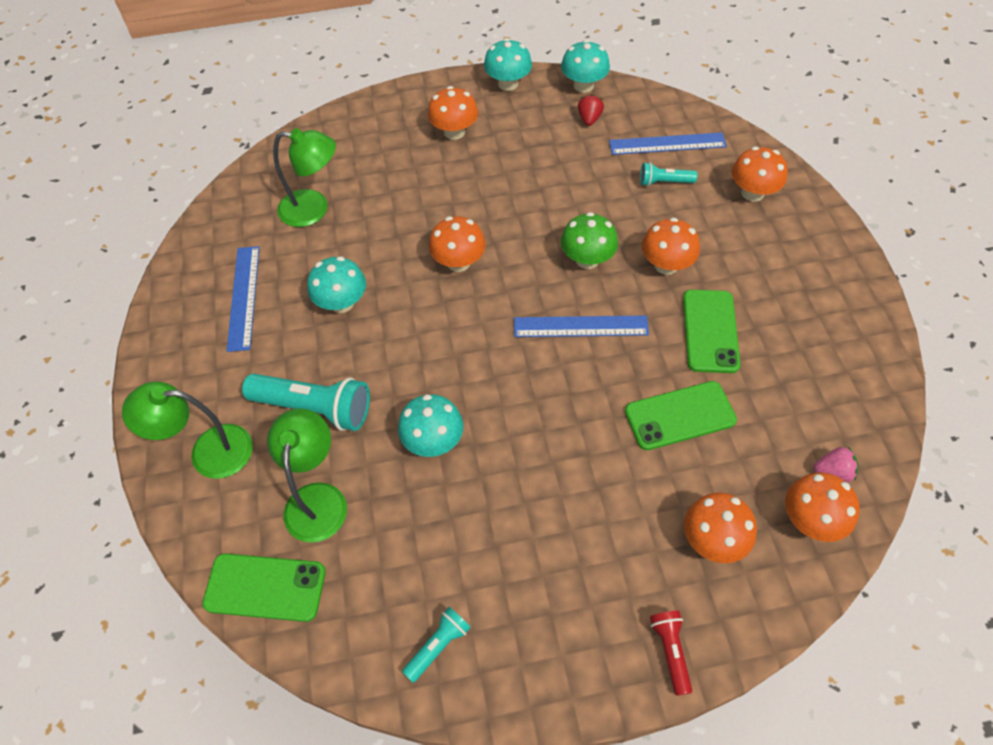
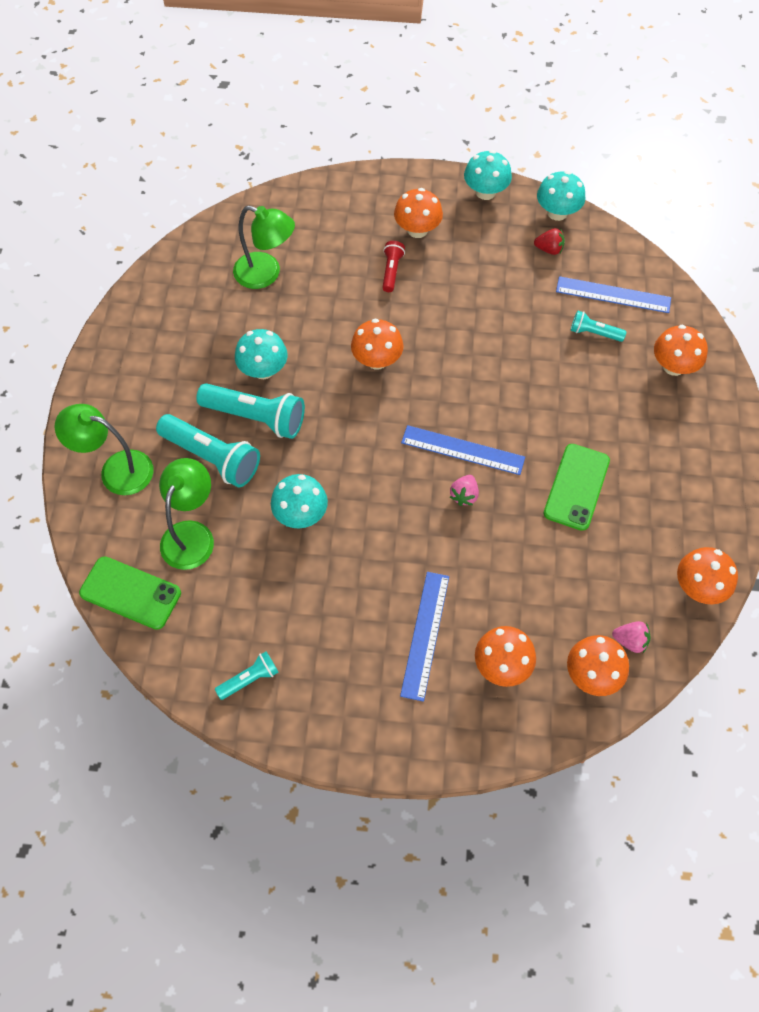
camera: 15 degrees right, 5 degrees up
blue ruler [227,246,260,352] -> blue ruler moved to [400,572,449,702]
green mushroom [561,212,618,269] -> none
red strawberry [578,94,604,126] -> red strawberry turned 75 degrees clockwise [534,228,565,255]
green phone [625,381,737,450] -> none
orange mushroom [642,218,700,275] -> orange mushroom moved to [677,547,738,604]
red flashlight [650,611,692,696] -> red flashlight moved to [382,241,405,292]
none -> turquoise flashlight [196,383,305,439]
none -> pink strawberry [450,475,479,506]

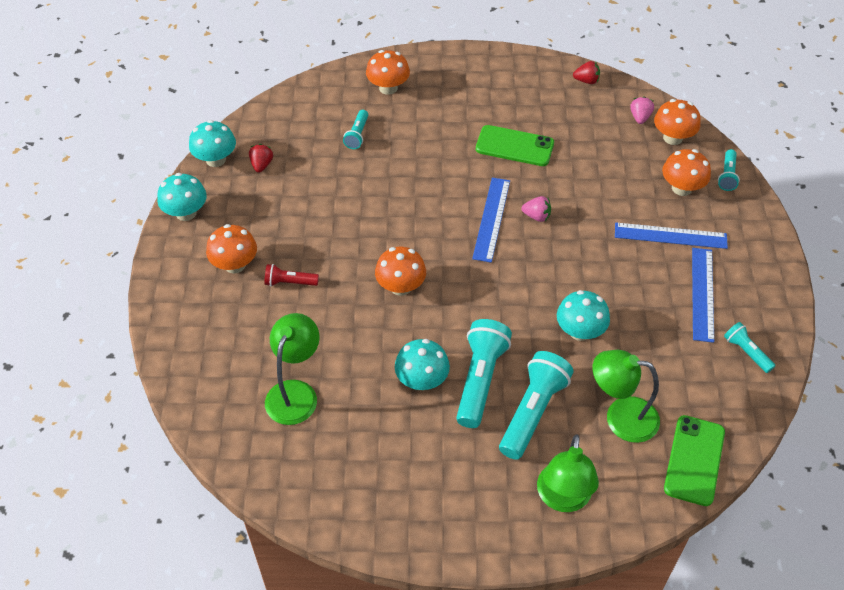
camera: 95 degrees left, 10 degrees down
blue ruler [556,276,671,313] -> blue ruler moved to [692,248,714,343]
orange mushroom [677,547,738,604] -> red strawberry [573,61,600,84]
none -> turquoise flashlight [718,149,740,191]

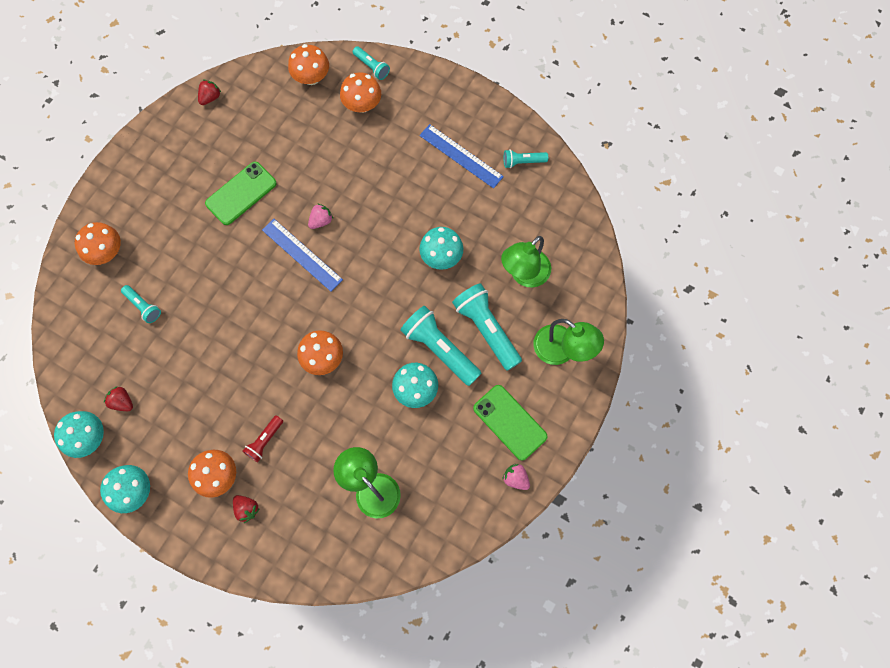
camera: 60 degrees left, 20 degrees up
blue ruler [615,222,728,249] -> none
pink strawberry [630,96,654,124] -> pink strawberry moved to [502,463,530,490]
green phone [664,415,725,506] -> green phone moved to [473,385,548,460]
none -> red strawberry [233,495,260,523]

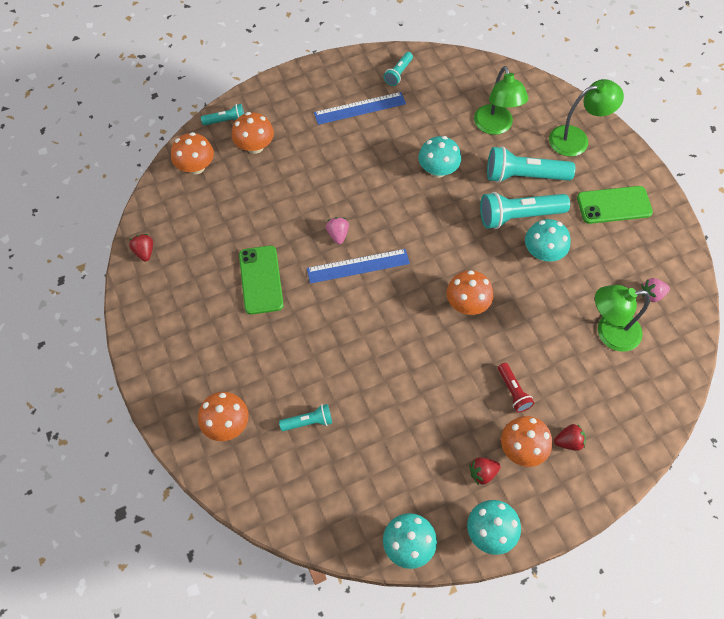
camera: 55 degrees left, 10 degrees down
red strawberry [104,387,133,411] -> red strawberry moved to [469,457,501,485]
pink strawberry [502,463,530,490] -> pink strawberry moved to [642,278,670,302]

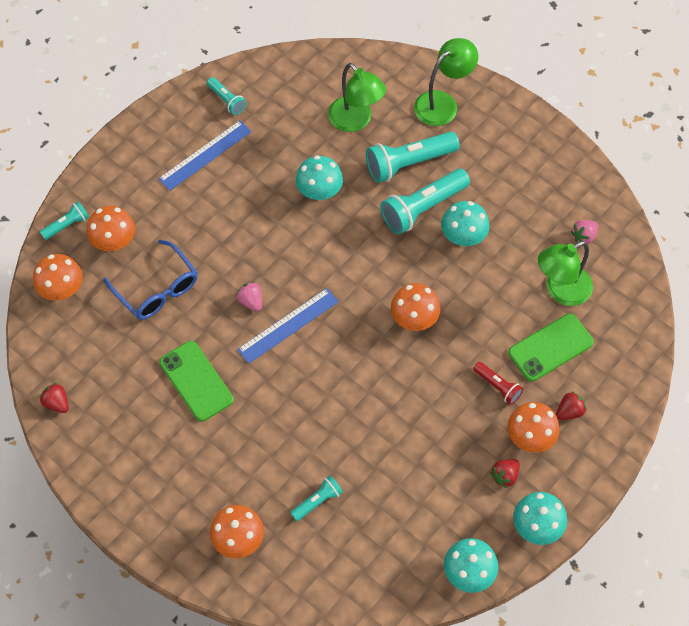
camera: 25 degrees left, 0 degrees up
turquoise flashlight [383,52,413,86] -> turquoise flashlight turned 45 degrees counterclockwise [207,77,246,115]
green phone [577,186,653,224] -> green phone moved to [508,313,594,381]
none -> blue glasses [103,240,198,320]

